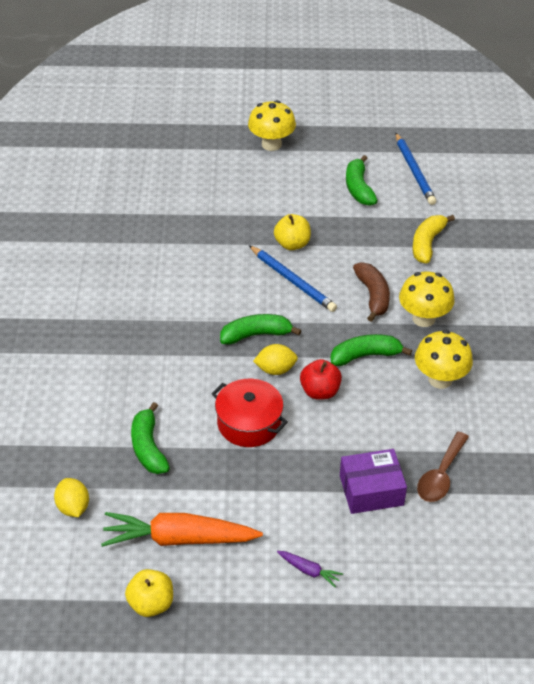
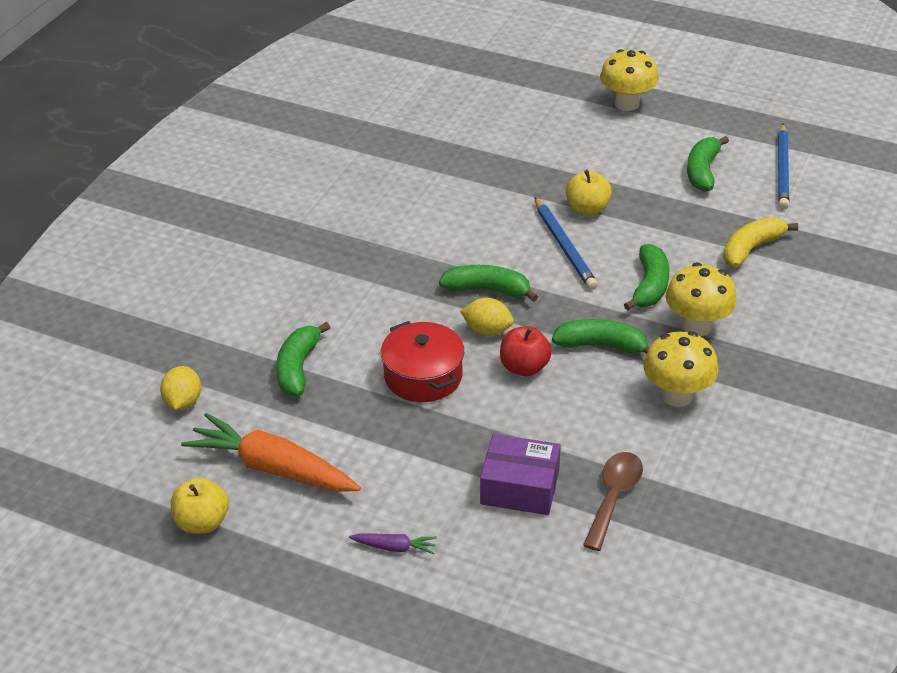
camera: 25 degrees right, 5 degrees down
purple carrot [277,551,343,587] -> purple carrot turned 45 degrees counterclockwise [349,534,437,554]
brown banana [353,262,390,322] -> green banana [624,244,669,311]
brown spoon [417,432,469,502] -> brown spoon turned 150 degrees clockwise [583,452,643,551]

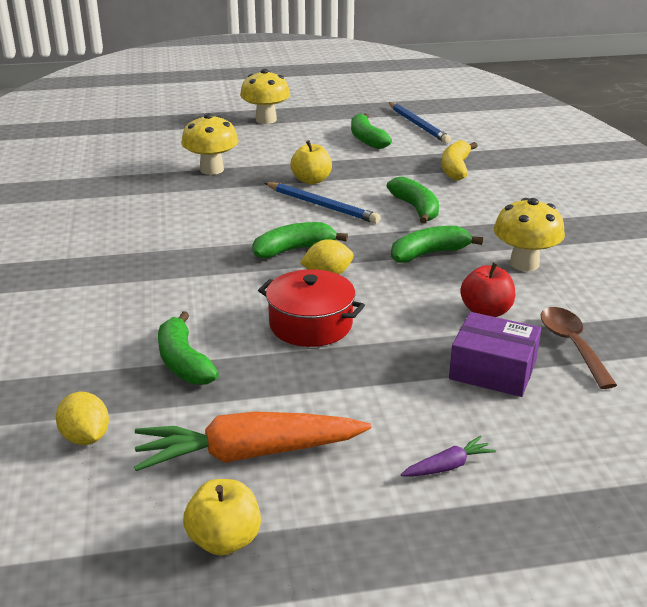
camera: 35 degrees left, 10 degrees down
purple box [480,434,561,515] -> purple box turned 45 degrees clockwise [449,312,541,397]
red apple [500,326,552,376] -> red apple moved to [460,262,515,317]
yellow mushroom [665,263,737,336] -> yellow mushroom moved to [181,113,239,175]

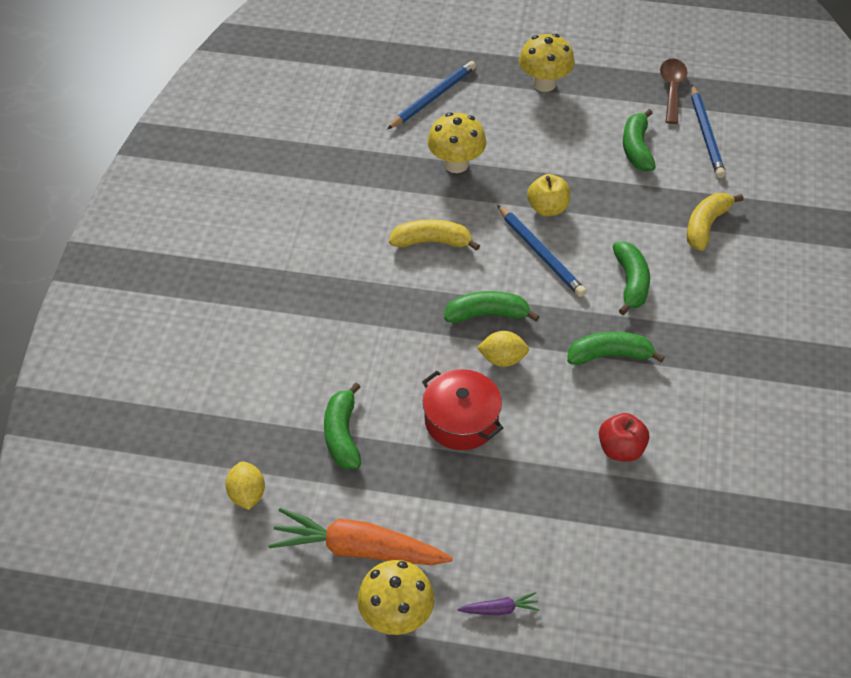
camera: 20 degrees right, 20 degrees up
yellow apple [183,479,261,556] -> none
purple box [449,312,541,397] -> none
yellow mushroom [494,198,565,271] -> yellow mushroom moved to [357,560,435,635]
brown spoon [541,307,617,389] -> brown spoon moved to [660,59,688,124]
none -> blue pencil [387,61,476,129]
none -> yellow banana [389,219,480,251]

